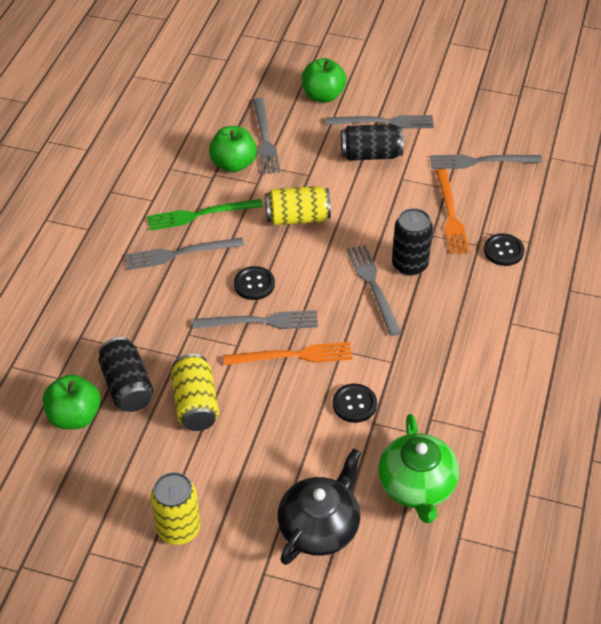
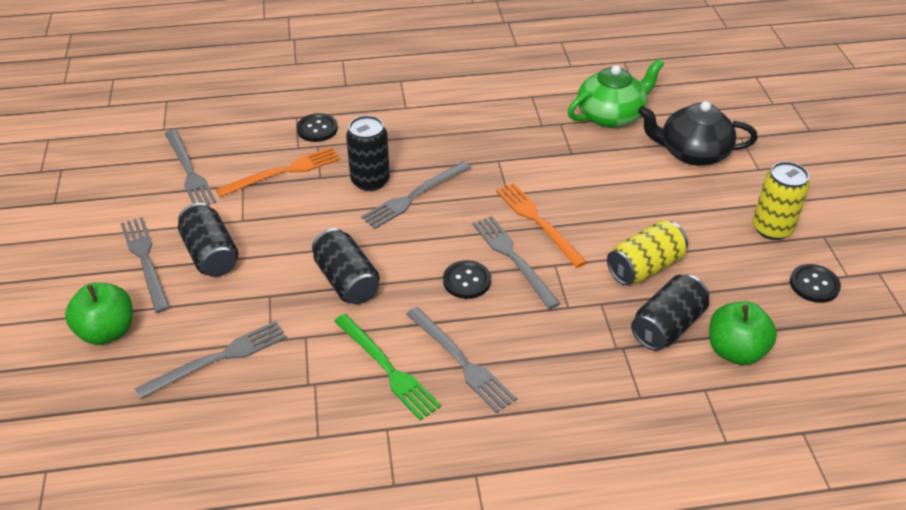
camera: 115 degrees left, 5 degrees down
green apple [209,126,257,172] -> none
yellow can [265,186,331,225] -> black can [312,228,380,304]
black button [333,384,377,423] -> black button moved to [790,264,841,303]

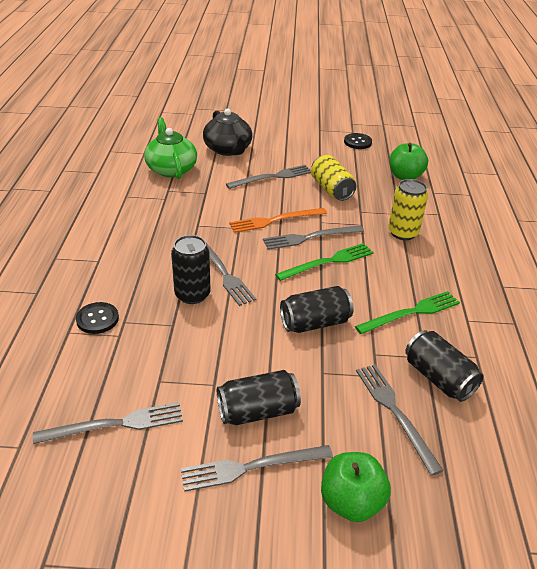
camera: 80 degrees left, 5 degrees down
orange fork [216,147,340,197] -> none
grey fork [406,307,517,413] -> grey fork moved to [226,165,311,189]
black button [443,260,491,299] -> green fork [275,243,374,281]
black can [631,275,709,351] -> black can moved to [405,330,484,402]
black teapot [638,101,758,166] -> black teapot turned 45 degrees counterclockwise [203,108,253,156]
yellow can [753,162,810,240] -> yellow can moved to [388,179,428,240]

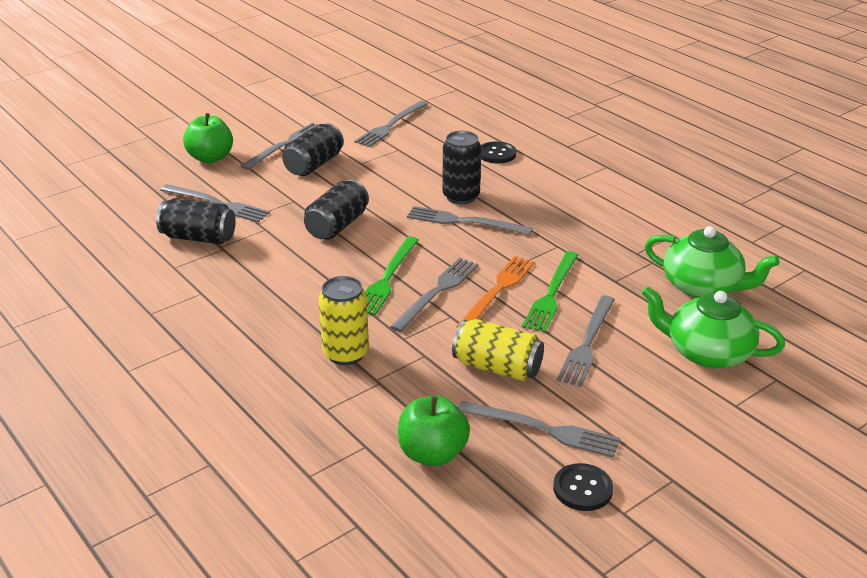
camera: 140 degrees right, 5 degrees down
black teapot [203,108,253,156] -> green teapot [642,286,785,369]
green fork [355,291,460,334] -> green fork moved to [522,251,578,332]
none -> grey fork [458,401,620,458]

